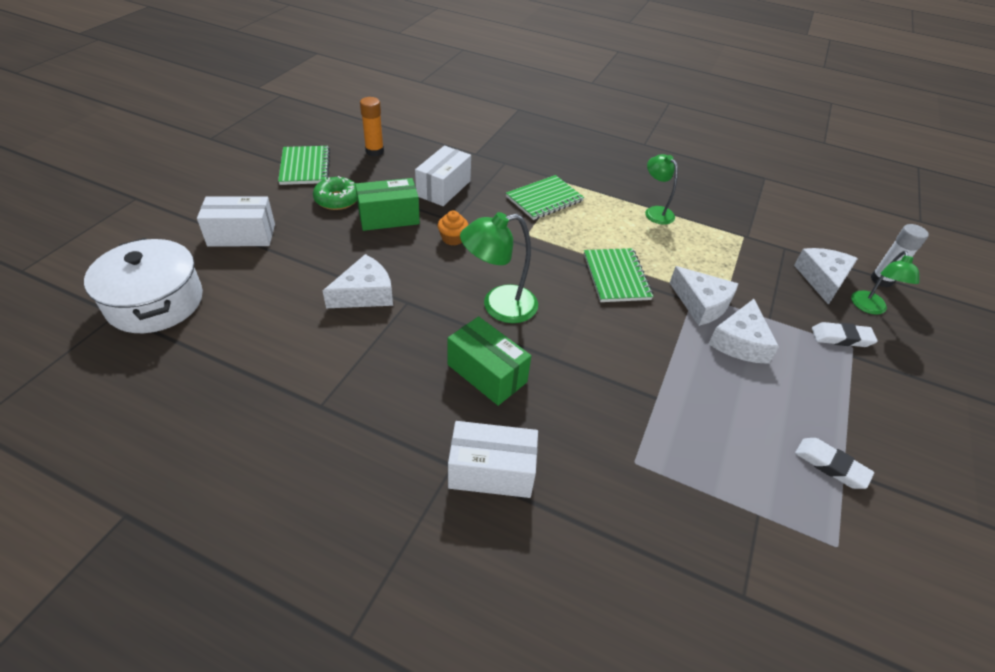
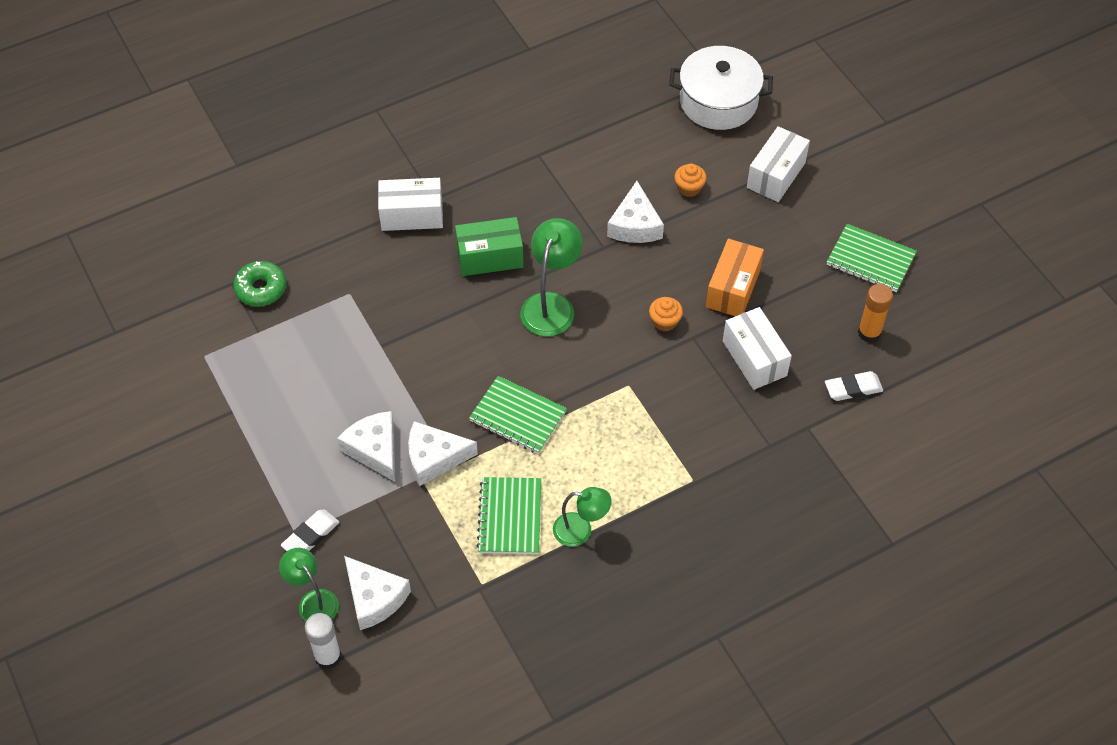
camera: 130 degrees right, 10 degrees up
green donut [313,176,357,210] -> green donut moved to [233,261,286,307]
green box [355,178,420,231] -> orange box [706,239,764,316]
white box [448,421,538,498] -> white box turned 45 degrees clockwise [378,178,443,231]
green notebook [506,175,584,220] -> green notebook moved to [476,477,541,554]
white eraser [795,438,874,489] -> white eraser moved to [825,371,883,401]
none -> orange cupcake [674,164,707,197]

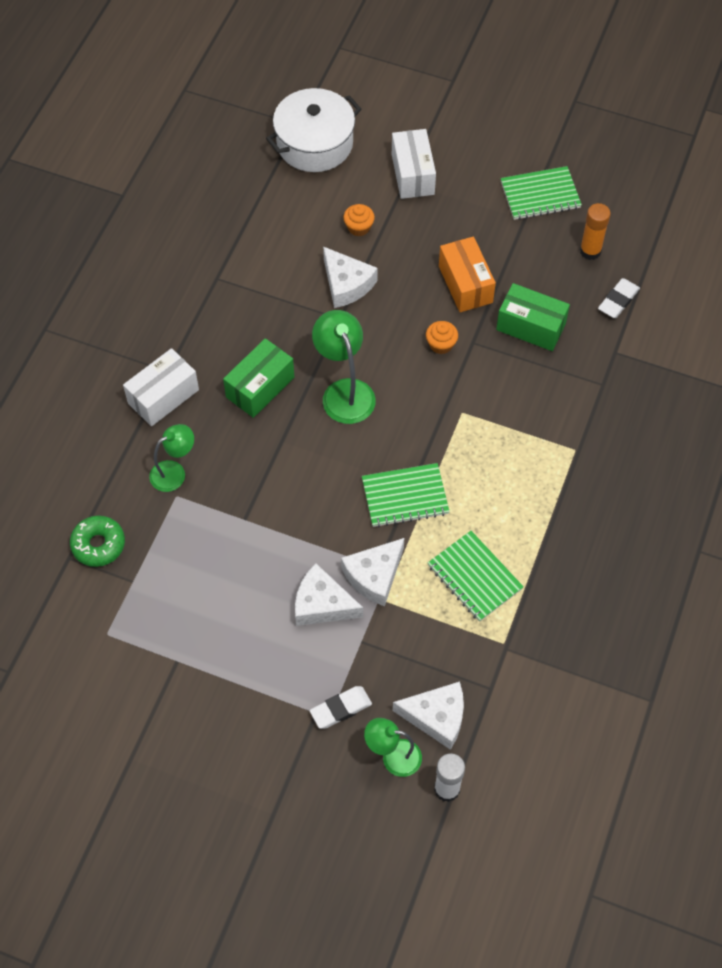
camera: 40 degrees left, 5 degrees up
white eraser [281,510,339,551] -> white eraser turned 60 degrees clockwise [310,686,372,729]
green lamp [553,487,612,547] -> green lamp moved to [149,424,194,492]
white box [723,307,792,390] -> green box [496,283,570,351]

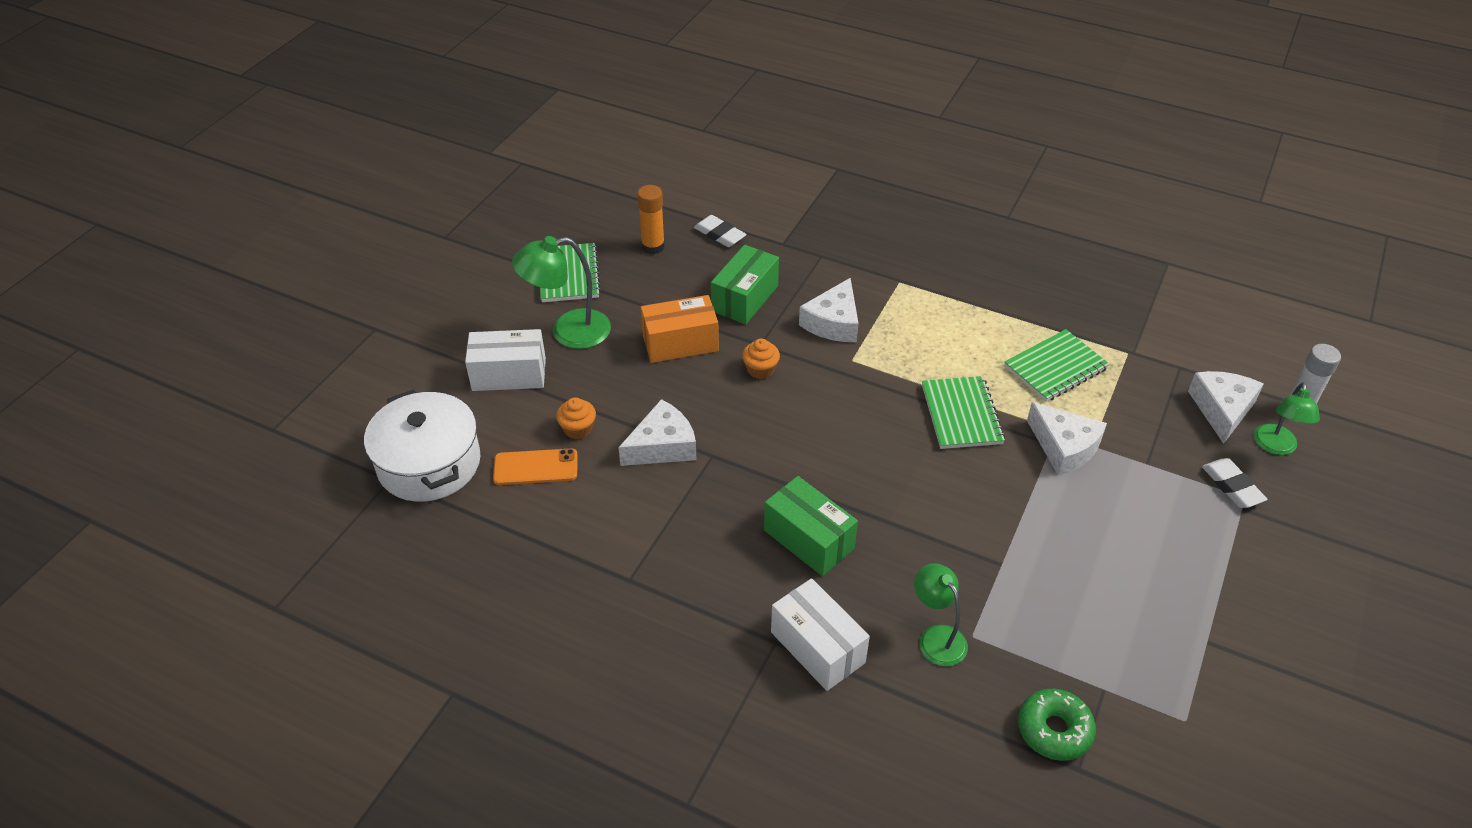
camera: 85 degrees left, 15 degrees down
white cheese [295,564,363,626] -> white cheese moved to [799,278,859,342]
green lamp [312,310,376,424] -> green lamp moved to [512,236,611,349]
none -> orange phone [493,448,578,485]

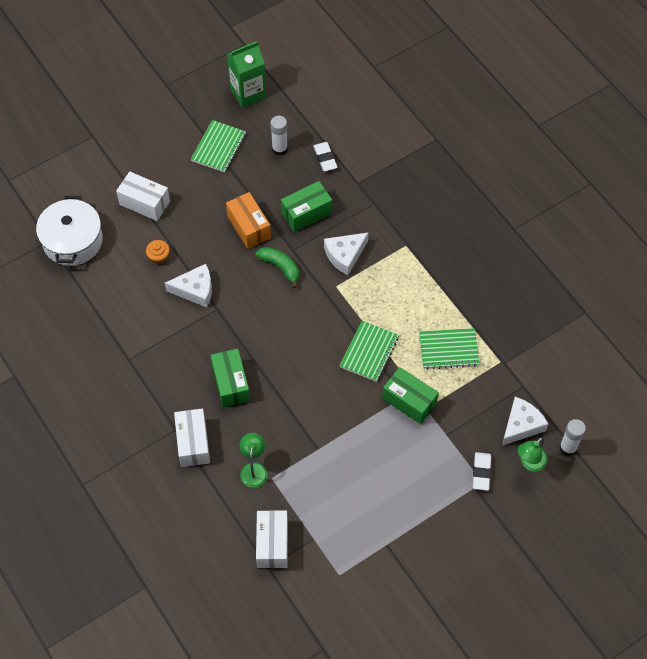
camera: 30 degrees right, 15 degrees up
orange phone [493,448,578,485] -> none
green lamp [512,236,611,349] -> none
orange glue stick [637,185,665,254] -> white glue stick [270,116,288,156]
orange box [641,295,719,363] -> orange box turned 45 degrees clockwise [226,192,271,249]
orange cupcake [742,339,780,379] -> green banana [256,247,299,288]
green donut [1018,689,1096,761] -> white box [256,510,288,568]
white cheese [1027,402,1107,476] -> green box [382,367,439,424]
none -> green carton [227,41,266,108]

